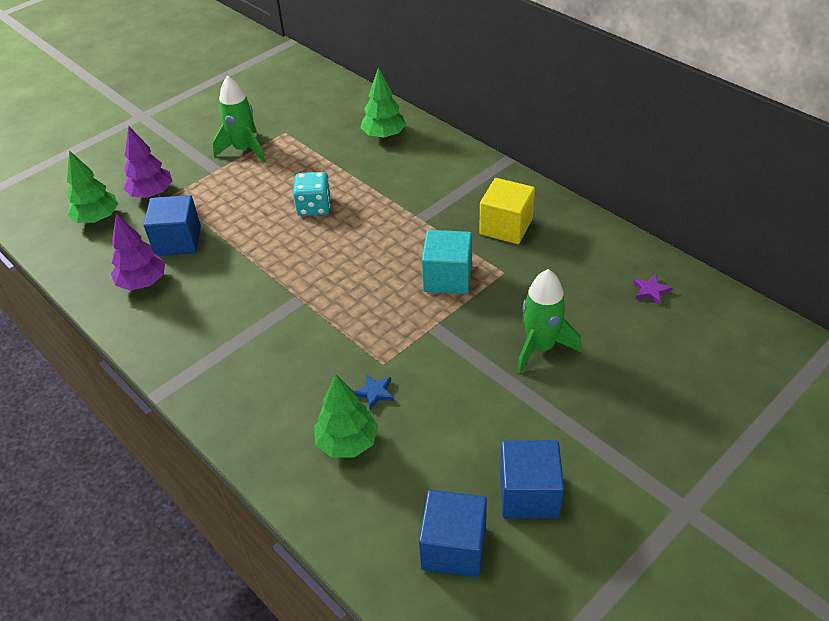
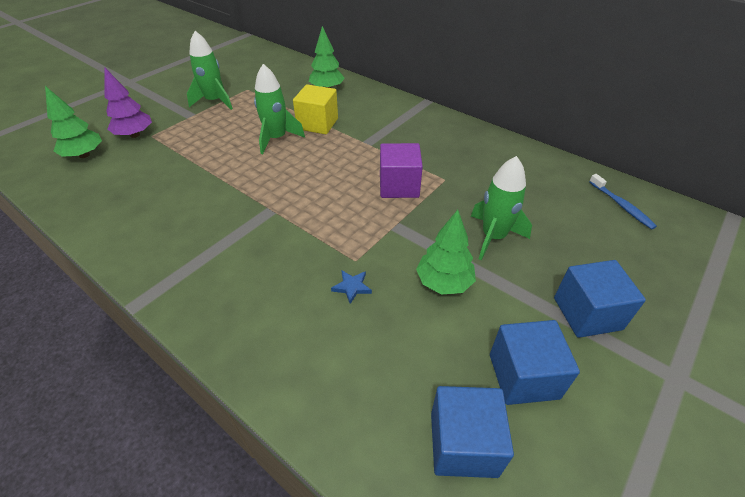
camera: 10 degrees left, 0 degrees up
purple tree [111,214,165,291] -> none
blue cube [144,195,201,256] -> blue cube moved to [554,260,646,338]
turquoise dice [293,172,331,216] -> green rocket [254,64,305,154]
green tree [314,374,379,458] -> green tree moved to [416,210,476,294]
turquoise cube [422,230,472,294] -> purple cube [380,143,423,198]
yellow cube [479,178,535,244] -> yellow cube moved to [293,85,338,134]
purple star [633,274,672,305] -> none
none -> blue toothbrush [589,174,657,229]

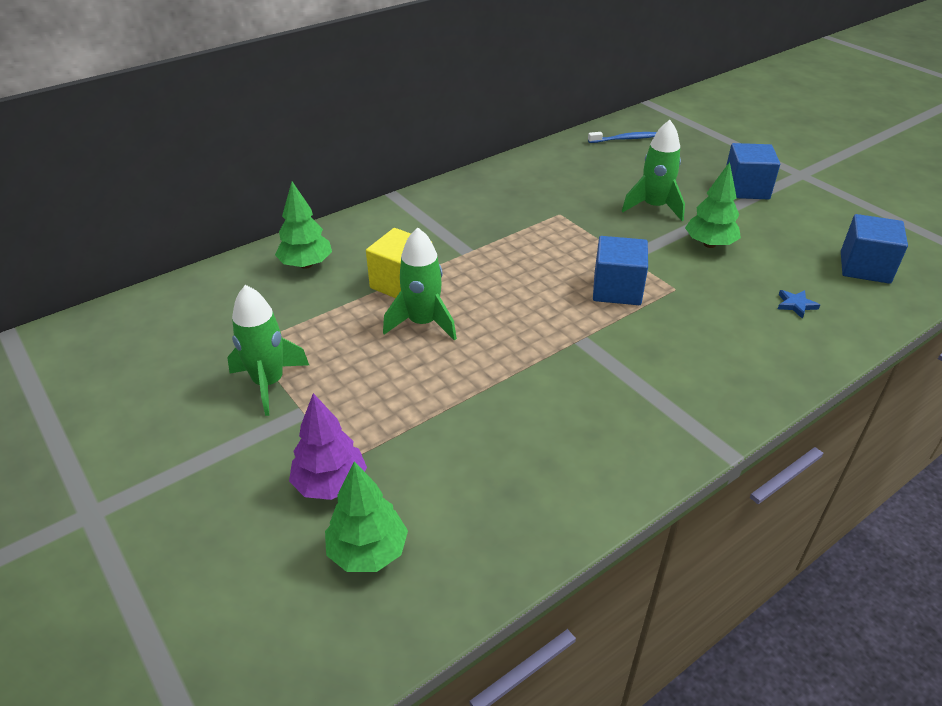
camera: 75 degrees left, 5 degrees down
blue star [331,270,372,304] -> blue star moved to [778,290,820,319]
purple cube [380,143,423,198] -> none
blue cube [490,320,580,405] -> blue cube moved to [593,236,648,305]

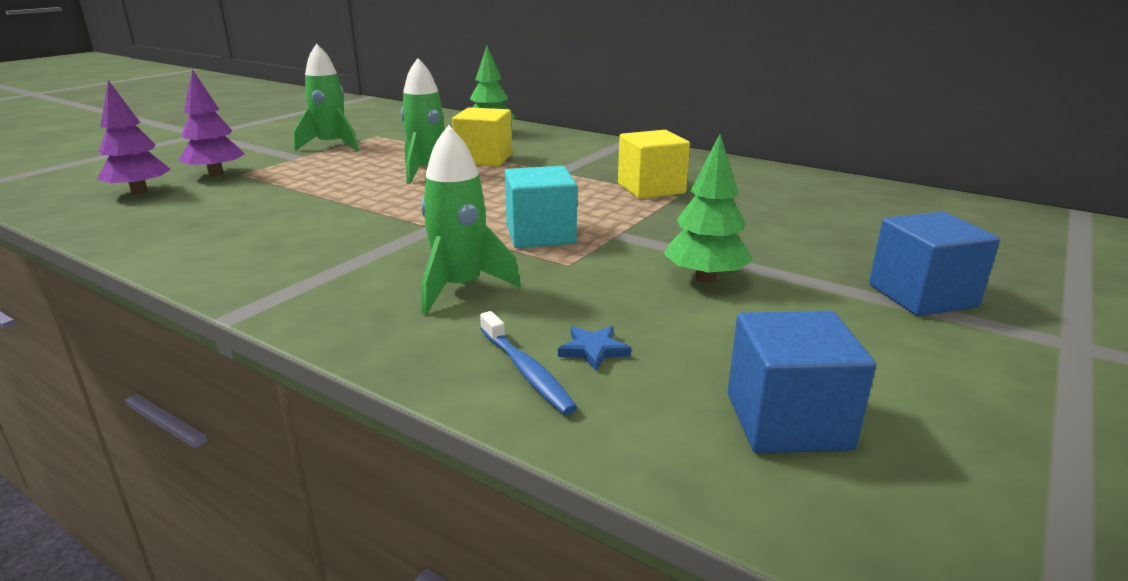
camera: 70 degrees right, 15 degrees down
green tree [325,461,408,572] -> purple tree [96,80,171,195]
blue toothbrush [588,132,657,143] -> blue toothbrush moved to [480,311,578,415]
blue cube [593,236,648,305] -> turquoise cube [505,166,577,248]
green rocket [622,120,685,221] -> green rocket moved to [421,125,521,314]
none -> yellow cube [618,130,690,199]

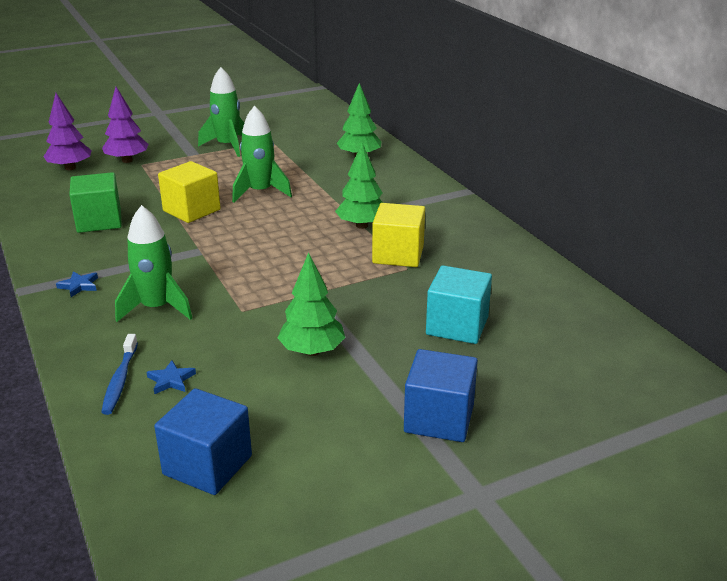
camera: 30 degrees right, 5 degrees up
yellow cube [452,107,512,166] -> yellow cube moved to [158,161,221,223]
turquoise cube [505,166,577,248] -> turquoise cube moved to [426,265,492,344]
none -> blue star [56,271,98,297]
none -> green cube [69,172,122,233]
none -> green tree [335,143,383,229]

